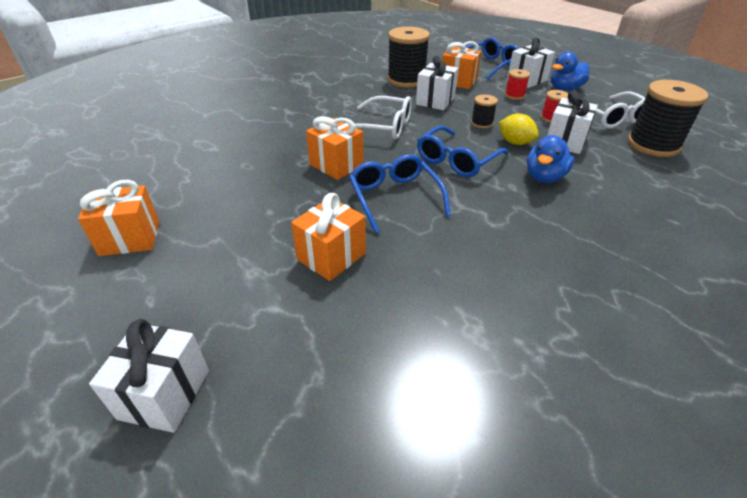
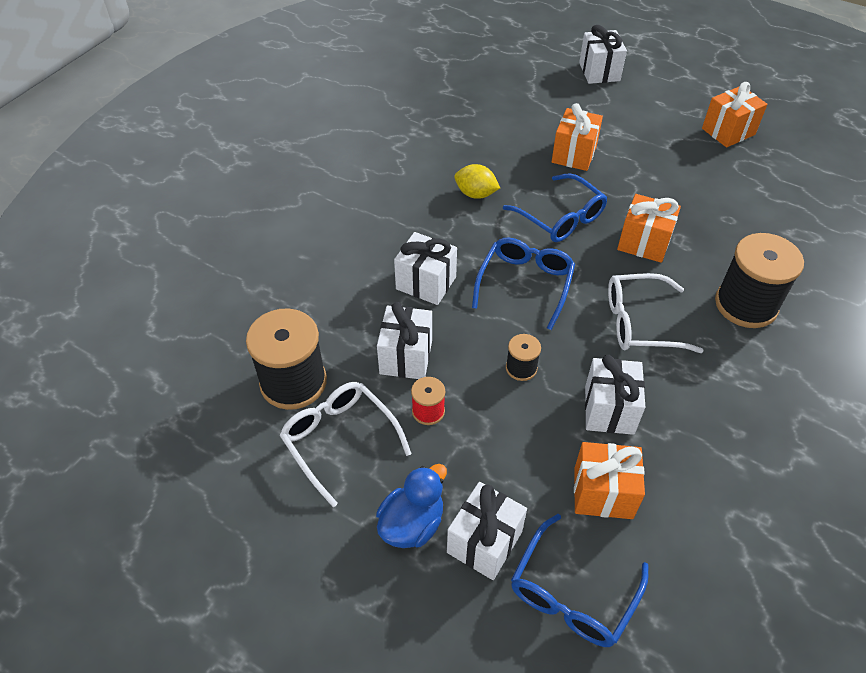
camera: 160 degrees right, 10 degrees up
black spool [387,27,430,87] -> black spool moved to [715,233,804,328]
yellow lemon [499,113,539,145] -> yellow lemon moved to [454,164,500,199]
red spool [505,69,530,100] -> none
blue duck [527,135,574,183] -> white gift [394,232,457,305]

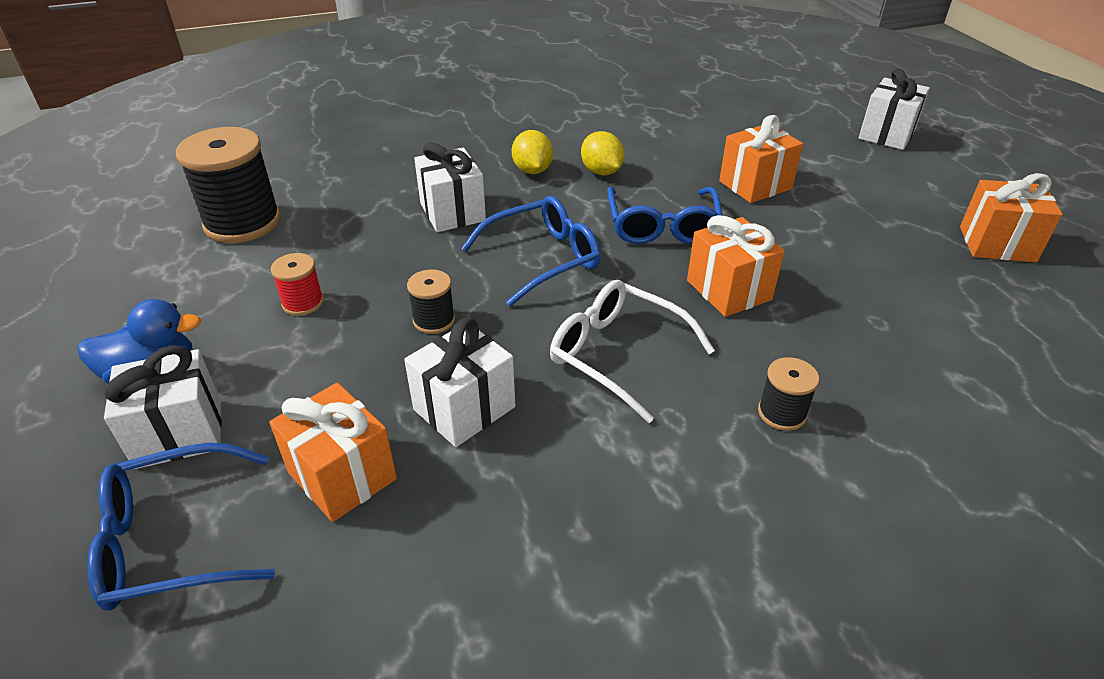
camera: 40 degrees right, 10 degrees down
white glasses [280,382,412,507] -> none
white gift [377,302,432,379] -> none
black spool [715,233,804,328] -> black spool [758,357,819,431], size x0.48
none -> yellow lemon [512,130,553,174]

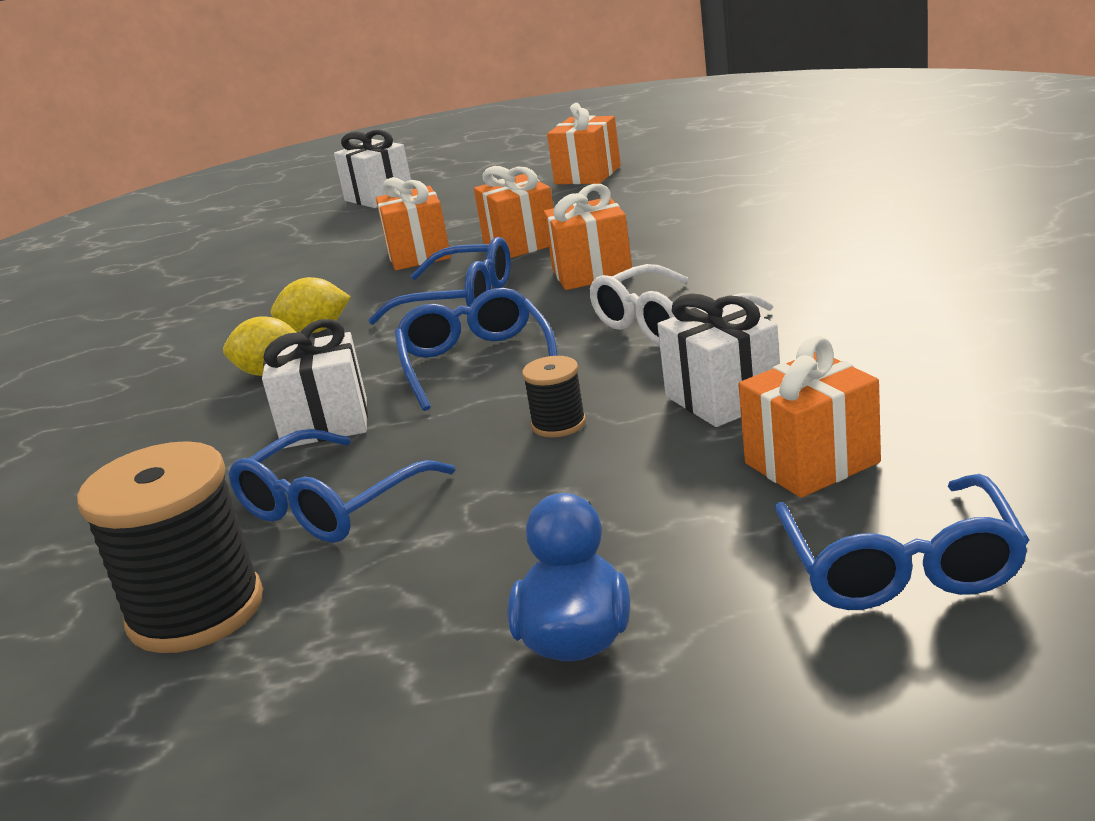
camera: 70 degrees left, 15 degrees down
white gift [104,345,222,469] -> none
red spool [271,253,324,316] -> none
black spool [758,357,819,431] -> none
none -> blue glasses [229,429,455,543]
none -> orange gift [474,166,554,258]

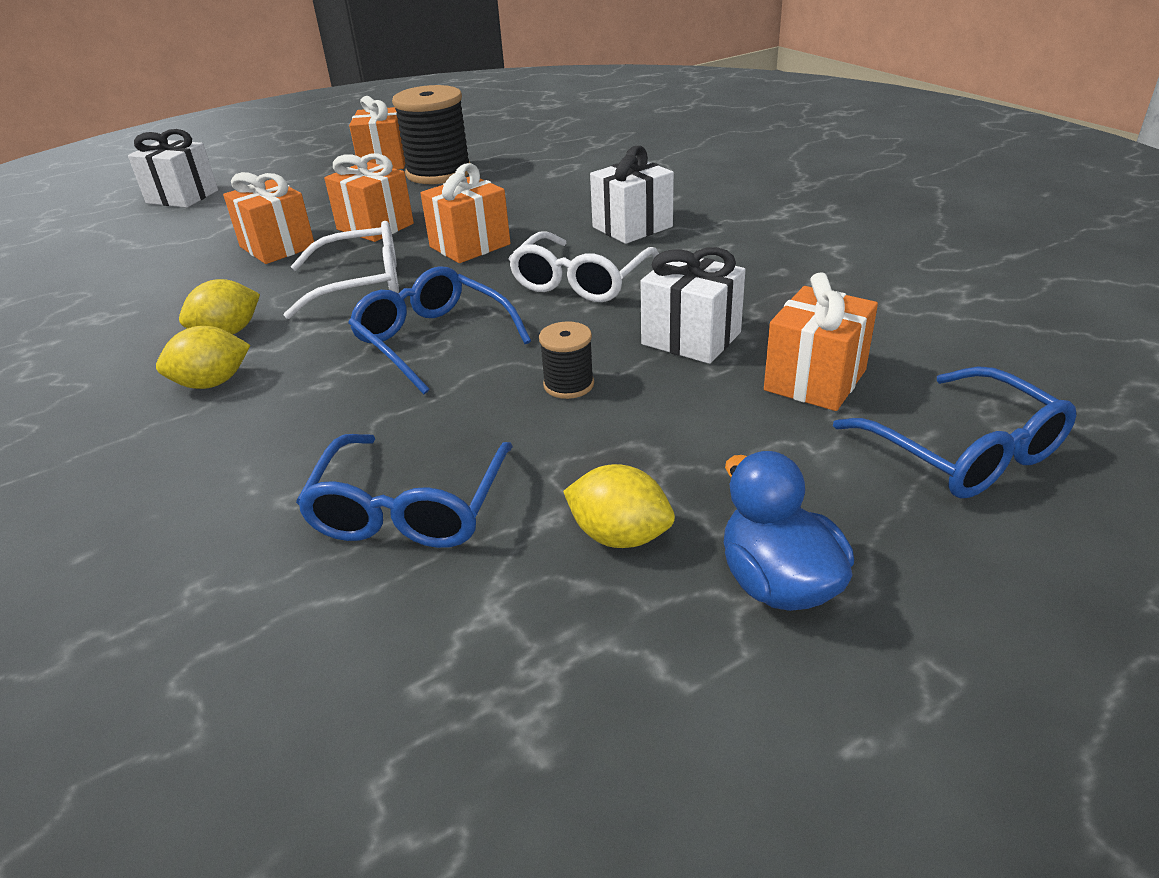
camera: 30 degrees left, 10 degrees up
black spool [77,441,263,653] -> black spool moved to [392,85,470,184]
white gift [262,319,368,448] -> white gift moved to [590,146,674,244]
blue glasses [368,237,511,325] -> white glasses [284,221,399,319]
none -> yellow lemon [563,464,675,548]

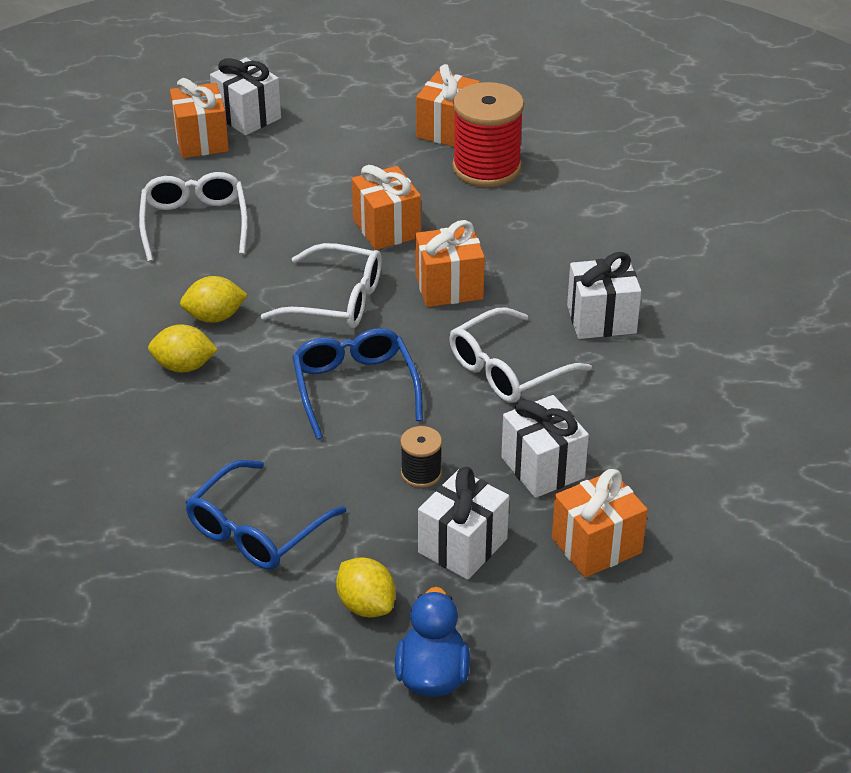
camera: 25 degrees right, 5 degrees up
orange gift [223,172,314,264] -> orange gift moved to [170,78,229,158]
black spool [392,85,470,184] -> red spool [452,82,524,187]
blue glasses [833,366,1076,498] -> none
none -> white glasses [139,172,248,262]
none -> white gift [418,467,509,580]

